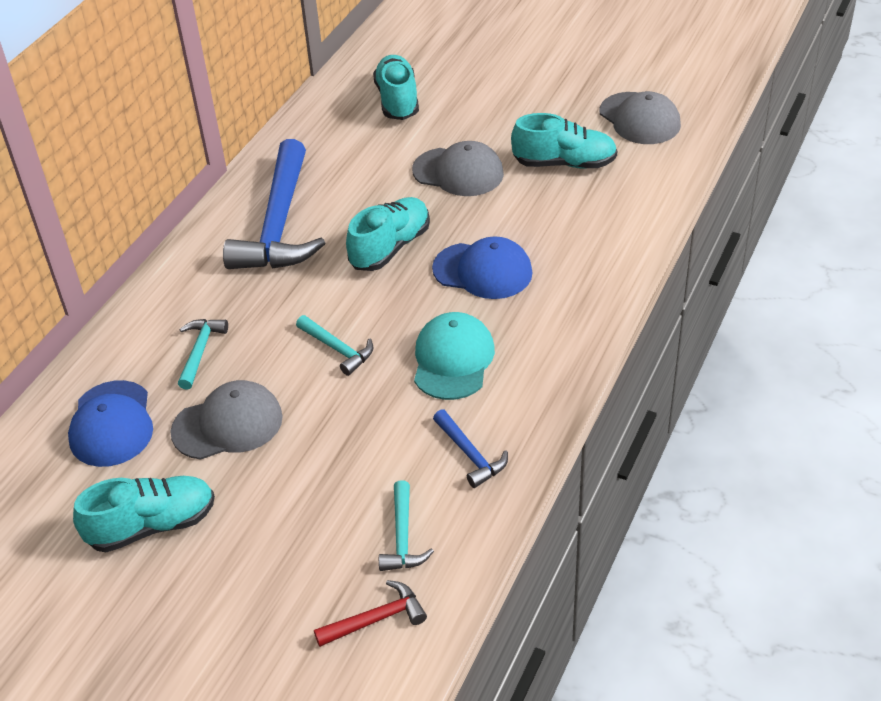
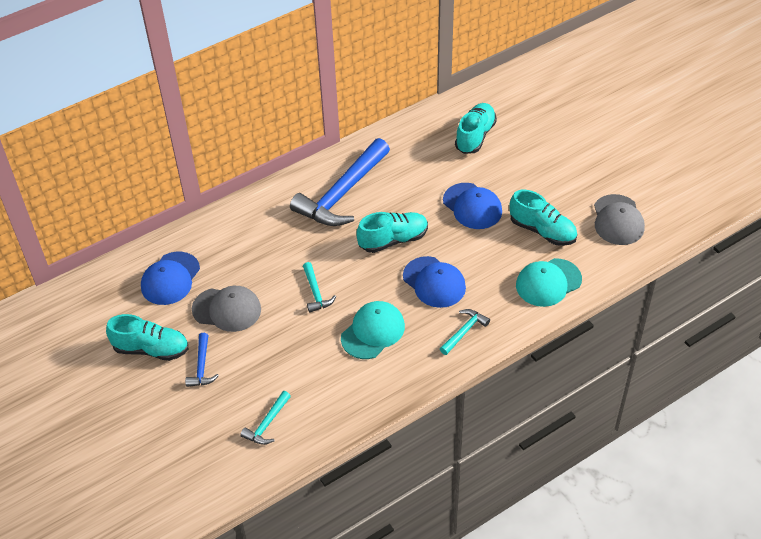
camera: 30 degrees right, 5 degrees up
turquoise hammer [178,319,228,390] -> turquoise hammer moved to [440,309,490,355]
red hammer [314,580,427,647] -> none
grey cap [412,141,504,196] -> blue cap [443,183,502,229]
blue hammer [433,409,508,488] -> blue hammer moved to [185,333,219,387]
none -> turquoise cap [516,258,582,307]

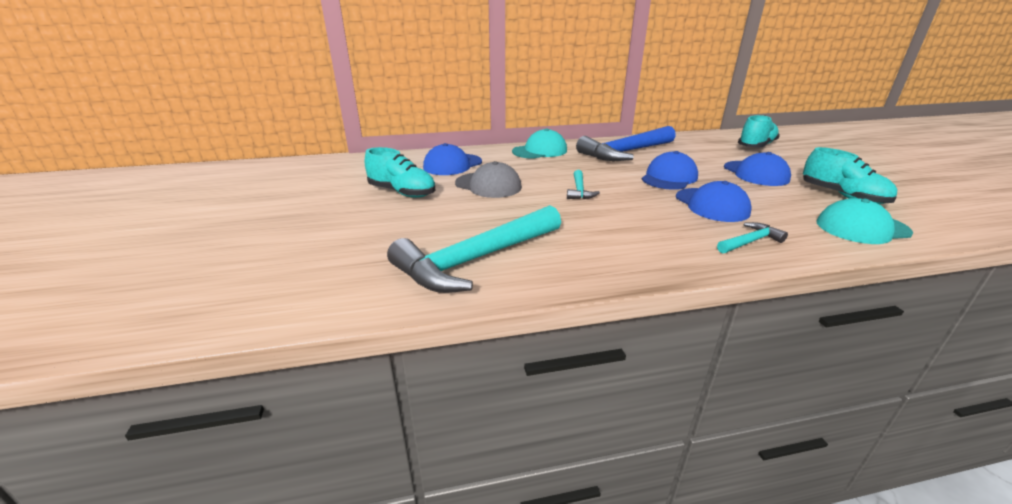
camera: 20 degrees right, 20 degrees down
blue hammer [185,333,219,387] -> none
turquoise hammer [240,391,291,445] -> turquoise hammer [387,205,561,293], size x2.22
turquoise cap [341,301,405,359] -> turquoise cap moved to [512,128,567,159]
turquoise shoe [356,212,428,253] -> blue cap [642,151,698,190]
grey cap [594,194,645,245] -> none

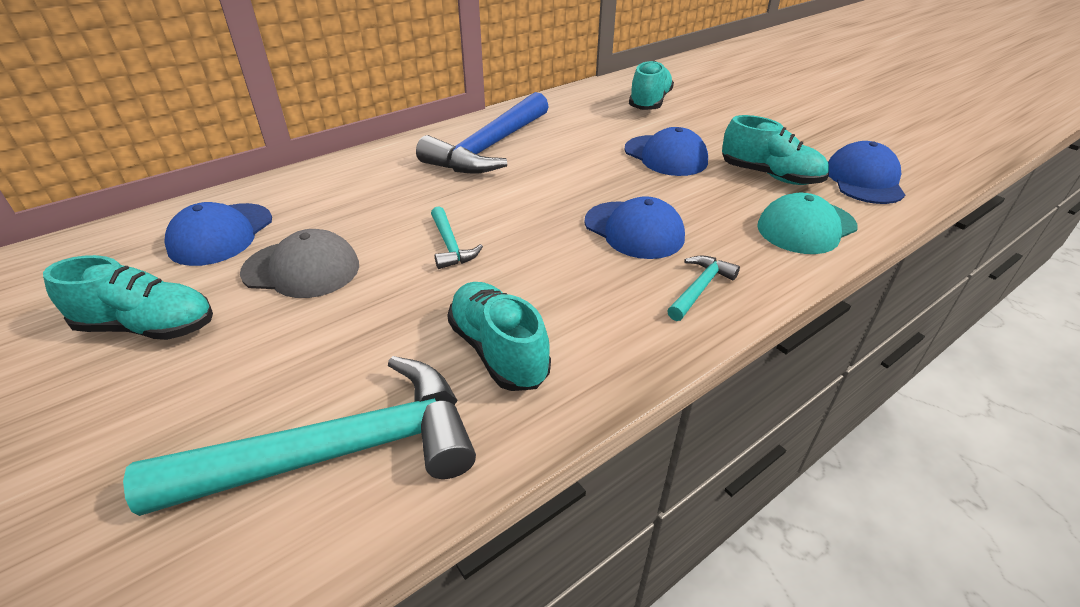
camera: 25 degrees left, 10 degrees up
turquoise hammer [387,205,561,293] -> turquoise hammer turned 135 degrees counterclockwise [123,356,476,516]
turquoise cap [512,128,567,159] -> none
blue cap [642,151,698,190] -> blue cap moved to [828,141,905,204]
none -> turquoise shoe [447,282,551,391]

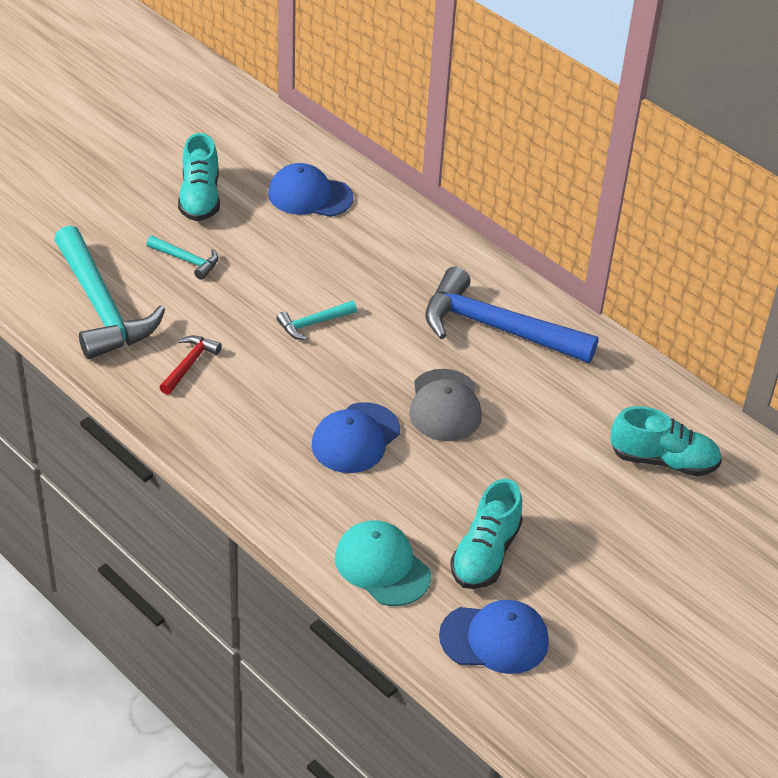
camera: 80 degrees right, 5 degrees up
grey cap [240,229,359,298] -> grey cap moved to [409,369,482,441]
turquoise shoe [447,282,551,391] -> red hammer [159,335,222,395]
blue cap [624,127,708,176] -> none
turquoise hammer [667,255,740,321] -> turquoise hammer moved to [146,236,218,280]

